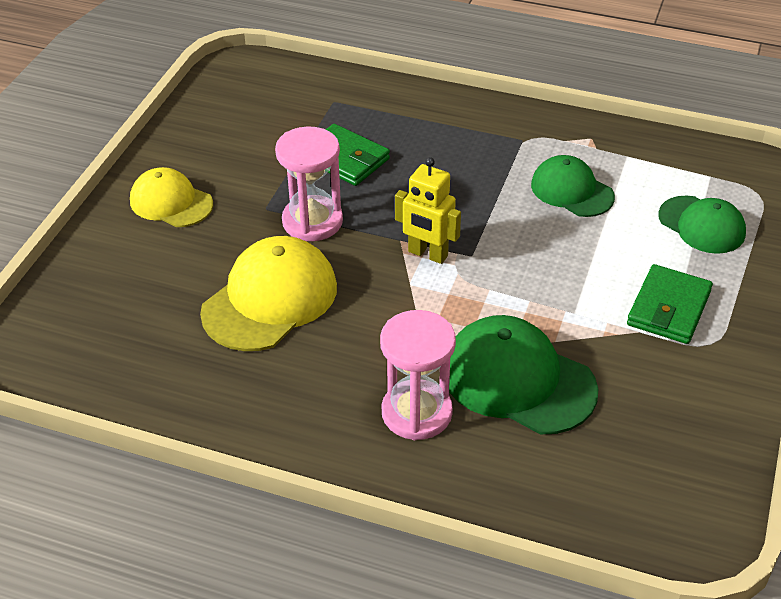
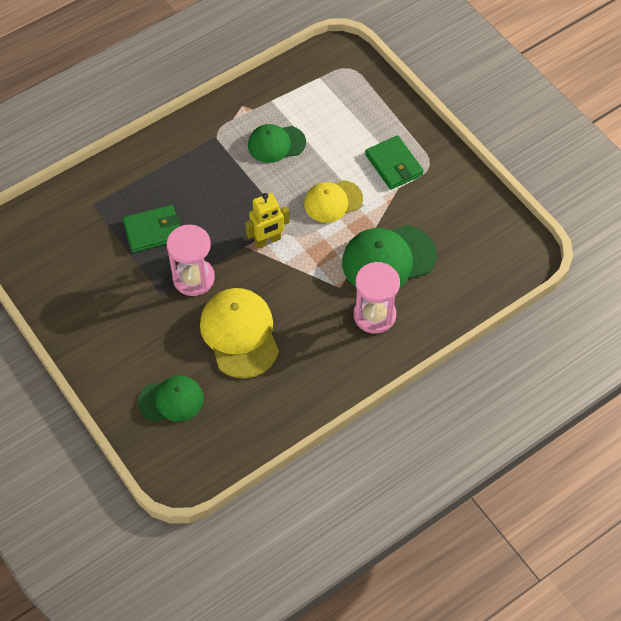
camera: 55 degrees left, 15 degrees up
yellow cap [130,167,213,227] -> yellow cap moved to [304,180,363,223]
green cap [658,195,746,254] -> green cap moved to [138,376,204,422]

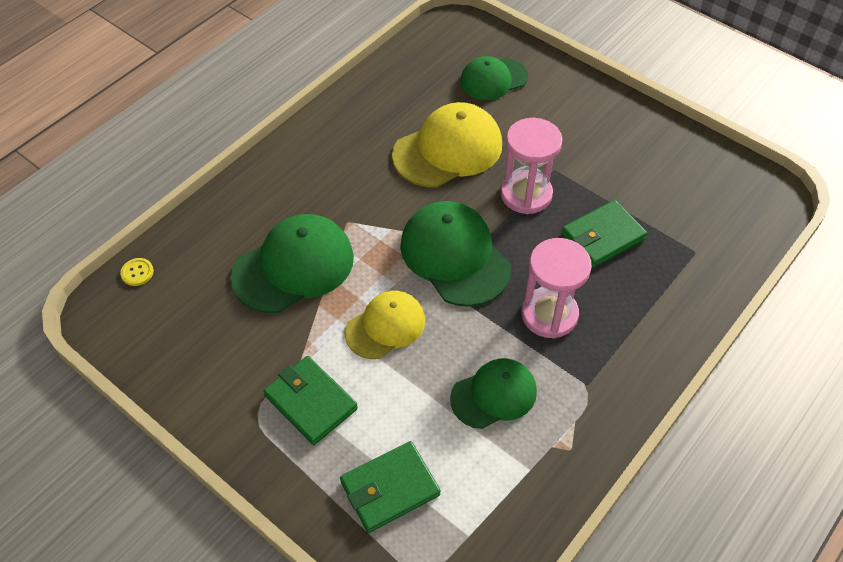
camera: 165 degrees right, 5 degrees down
yellow cap [200,288,279,378] -> yellow cap turned 90 degrees counterclockwise [392,102,502,188]
yellow robot [245,193,290,248] -> green cap [400,201,511,307]
pink hourglass [354,262,400,334] -> pink hourglass moved to [521,238,592,339]
none -> yellow button [120,258,154,286]
none -> green wallet [340,441,441,533]

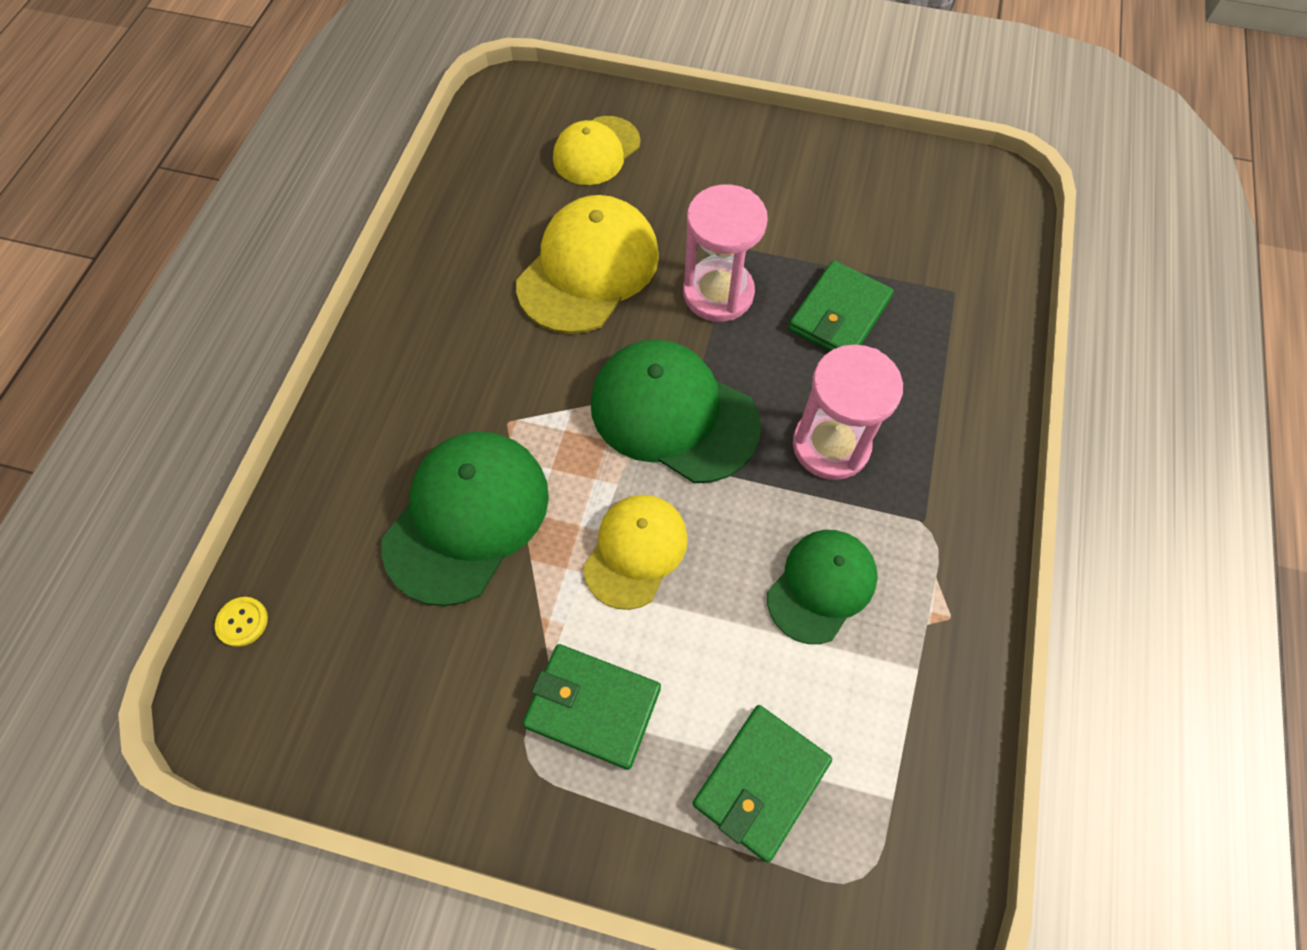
camera: 25 degrees left, 10 degrees up
green cap [460,56,528,100] -> yellow cap [553,116,640,185]

